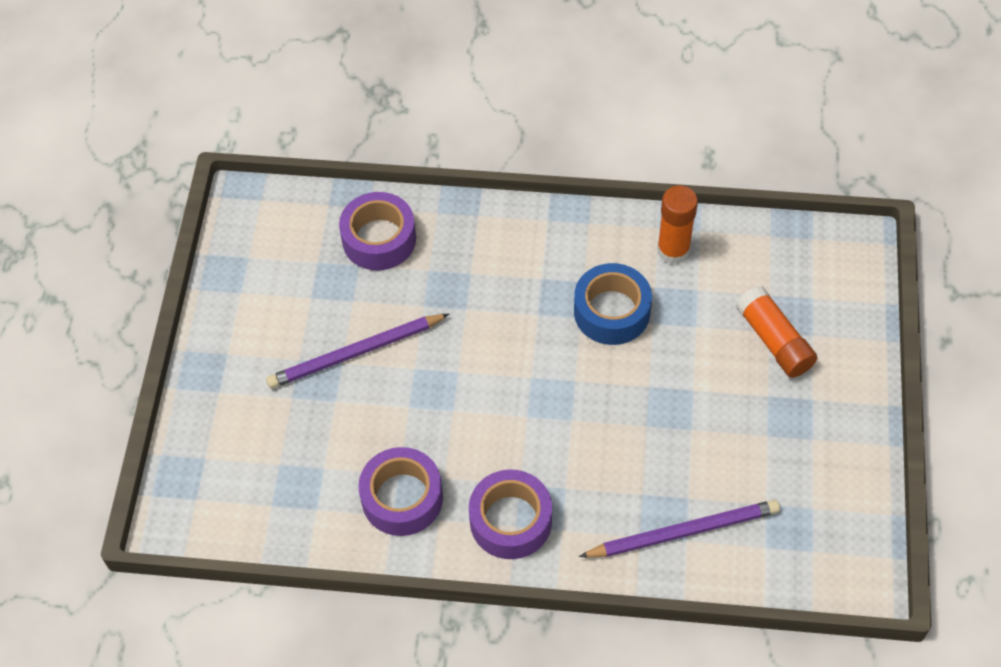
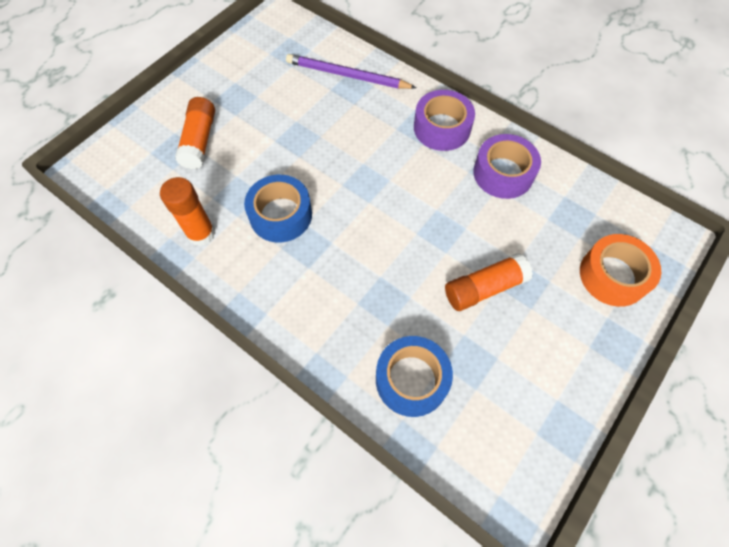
camera: 150 degrees left, 5 degrees up
purple pencil [266,314,449,388] -> orange glue stick [445,253,533,311]
purple tape [339,192,416,270] -> blue tape [376,336,453,417]
none -> orange tape [580,234,661,307]

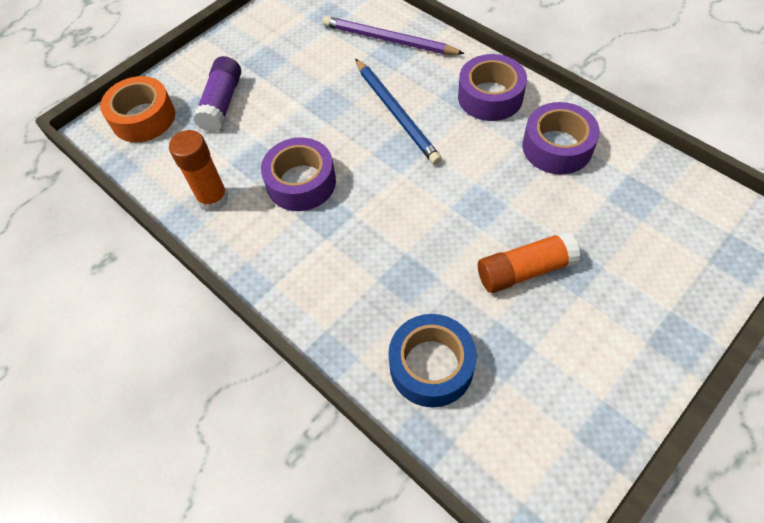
camera: 10 degrees right, 5 degrees down
orange glue stick [175,97,215,169] -> purple glue stick [193,56,241,132]
blue tape [244,175,312,242] -> purple tape [261,137,336,211]
orange tape [580,234,661,307] -> orange tape moved to [100,76,175,142]
none -> blue pencil [355,59,442,165]

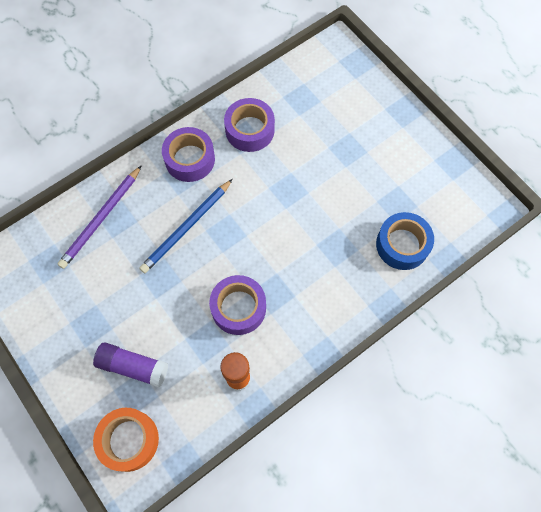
camera: 85 degrees left, 10 degrees up
blue pencil [355,59,442,165] -> blue pencil turned 150 degrees clockwise [139,179,233,273]
orange glue stick [478,231,581,293] -> none

